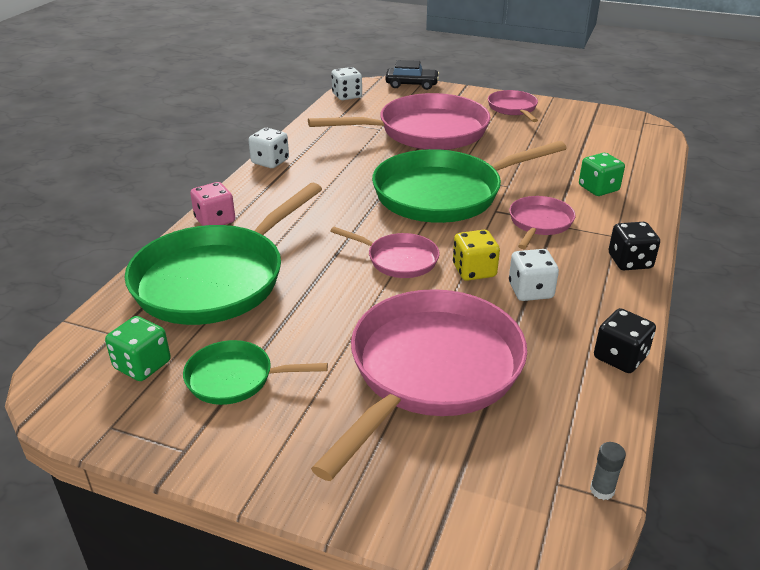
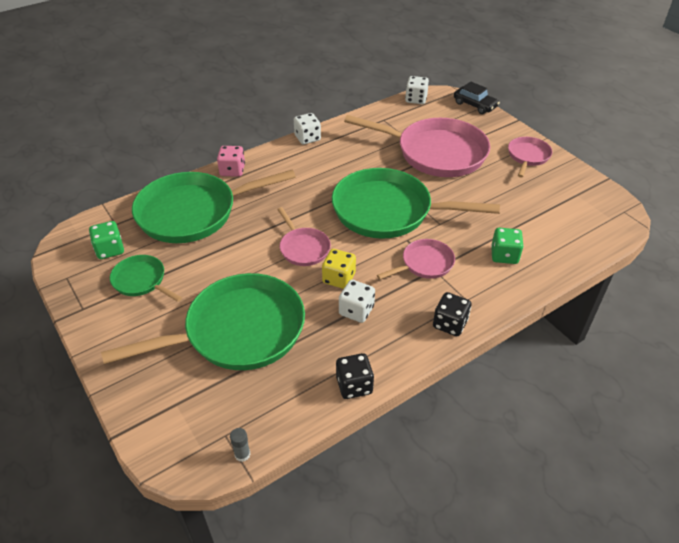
camera: 35 degrees right, 10 degrees up
pink pan [311,289,527,481] -> green pan [101,273,305,370]

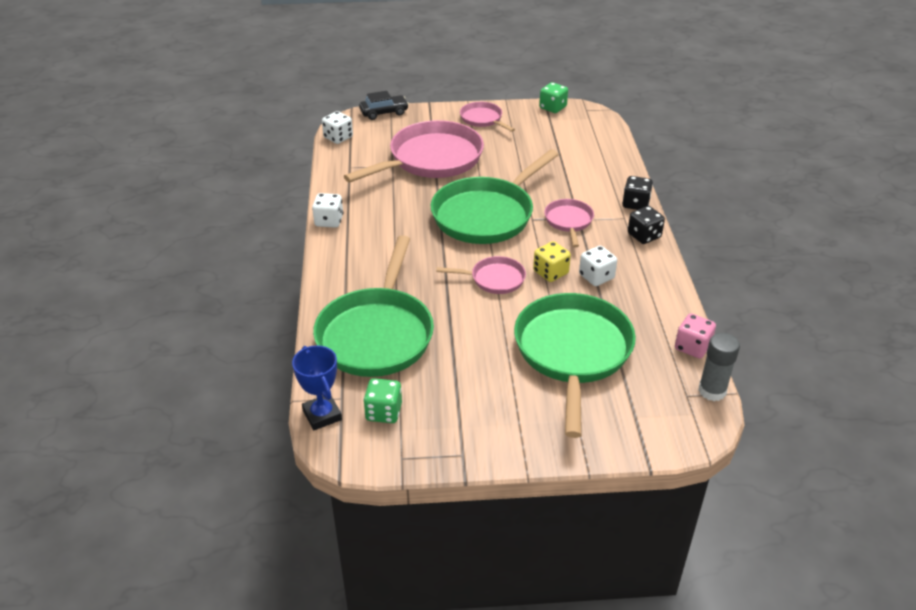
camera: 60 degrees left, 5 degrees down
green pan [110,255,182,302] -> none
pink dice [217,146,245,177] -> pink dice moved to [675,313,716,359]
grey glue stick [230,428,250,462] -> grey glue stick [698,333,740,401], size x1.90
black dice [336,353,374,399] -> black dice moved to [622,176,653,210]
green dice [491,228,524,264] -> green dice moved to [539,82,568,113]
none -> blue trophy [292,345,342,430]

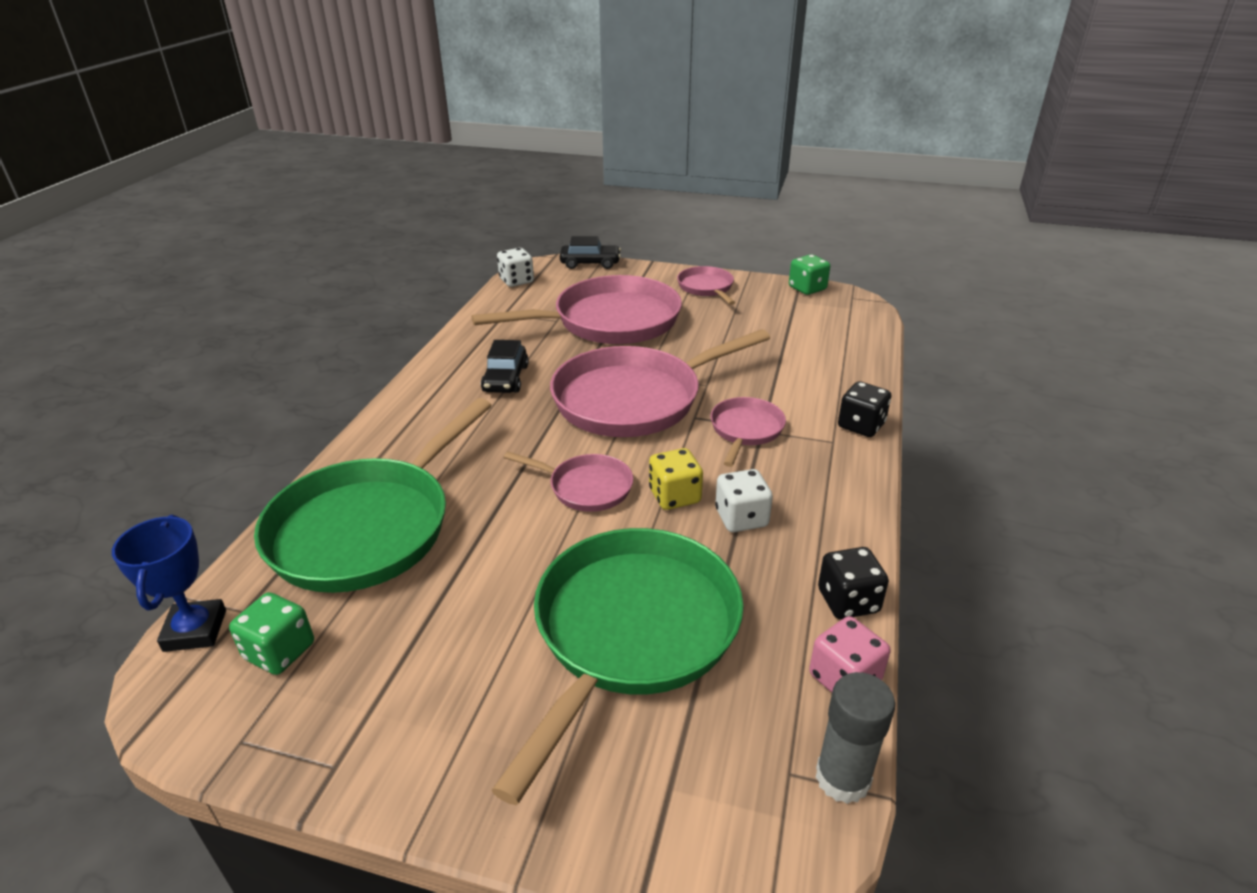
camera: 20 degrees right, 5 degrees down
white dice [312,193,343,228] -> none
green pan [431,149,559,244] -> pink pan [550,329,770,437]
black dice [628,206,665,244] -> black dice moved to [818,547,889,619]
none -> black car [481,340,529,393]

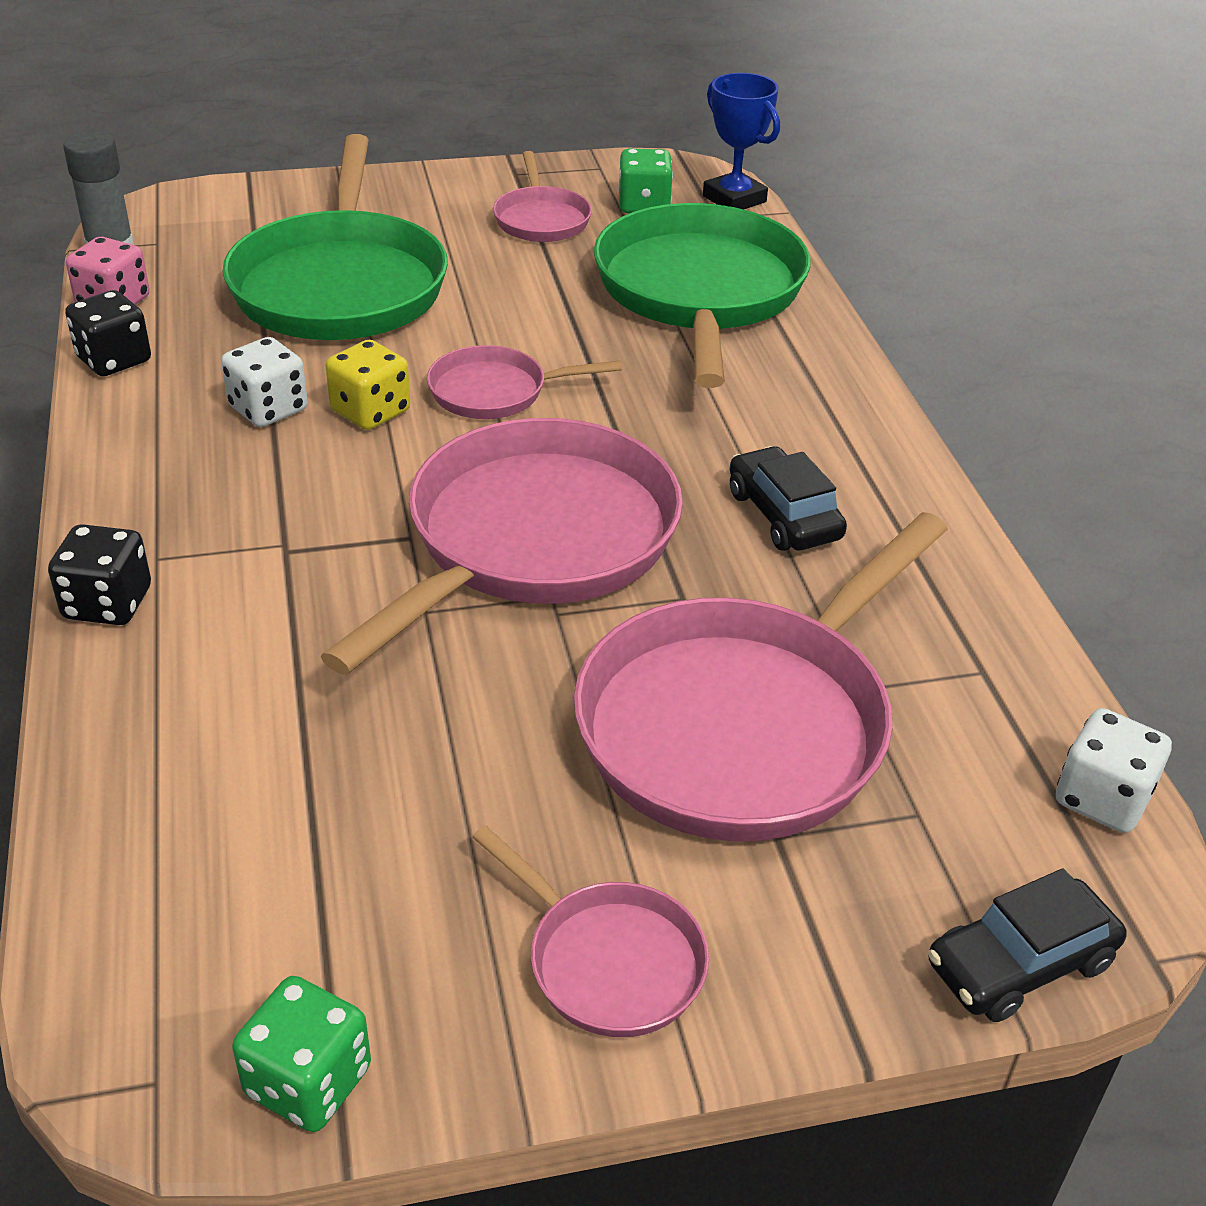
camera: 150 degrees right, 5 degrees up
pink pan [711,397,786,467] -> pink pan moved to [493,151,592,242]

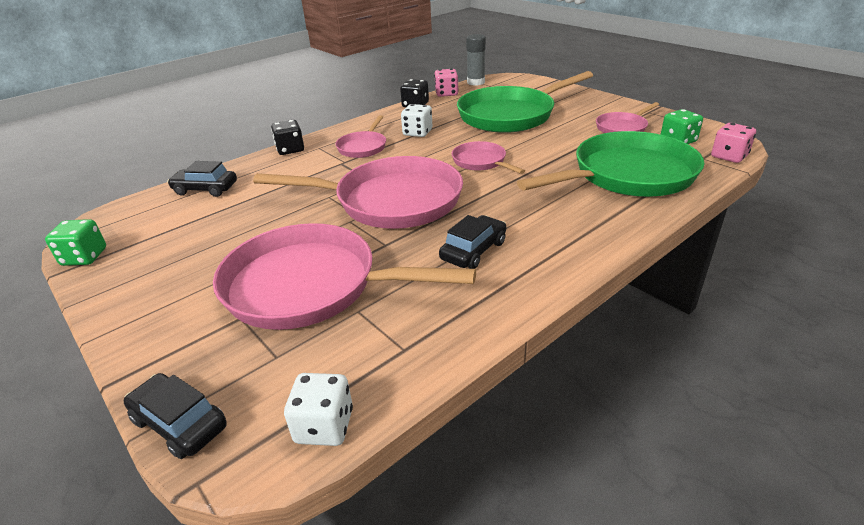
camera: 65 degrees right, 5 degrees down
yellow dice [326,340,410,430] -> none
pink pan [472,825,709,1037] -> pink pan moved to [335,115,386,158]
blue trophy [703,73,780,210] -> pink dice [711,123,756,163]
none -> black car [167,161,237,197]

